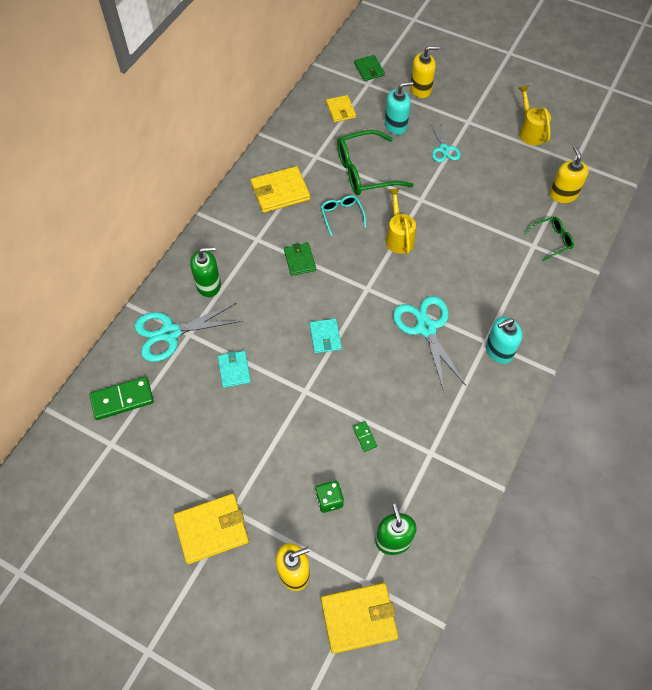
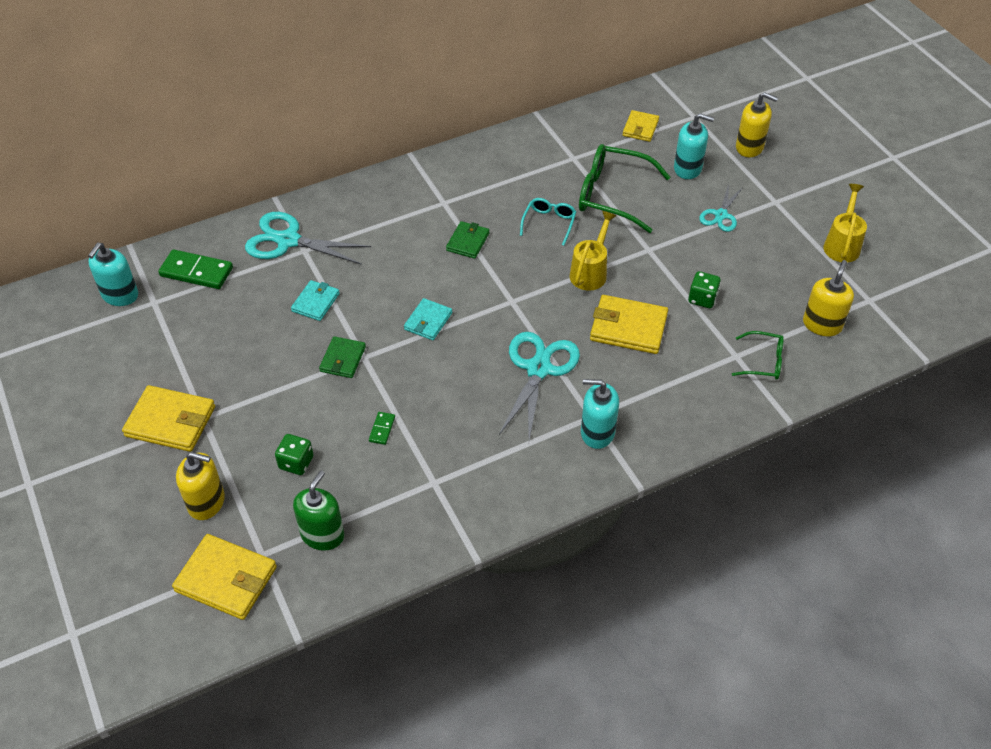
camera: 35 degrees right, 10 degrees down
green soap dispenser [190,247,221,297] -> none
yellow wallet [251,166,310,213] -> yellow wallet moved to [590,295,668,354]
green wallet [354,55,385,81] -> green wallet moved to [319,336,366,378]
none -> turquoise soap dispenser [88,243,138,306]
none -> green dice [688,271,721,308]

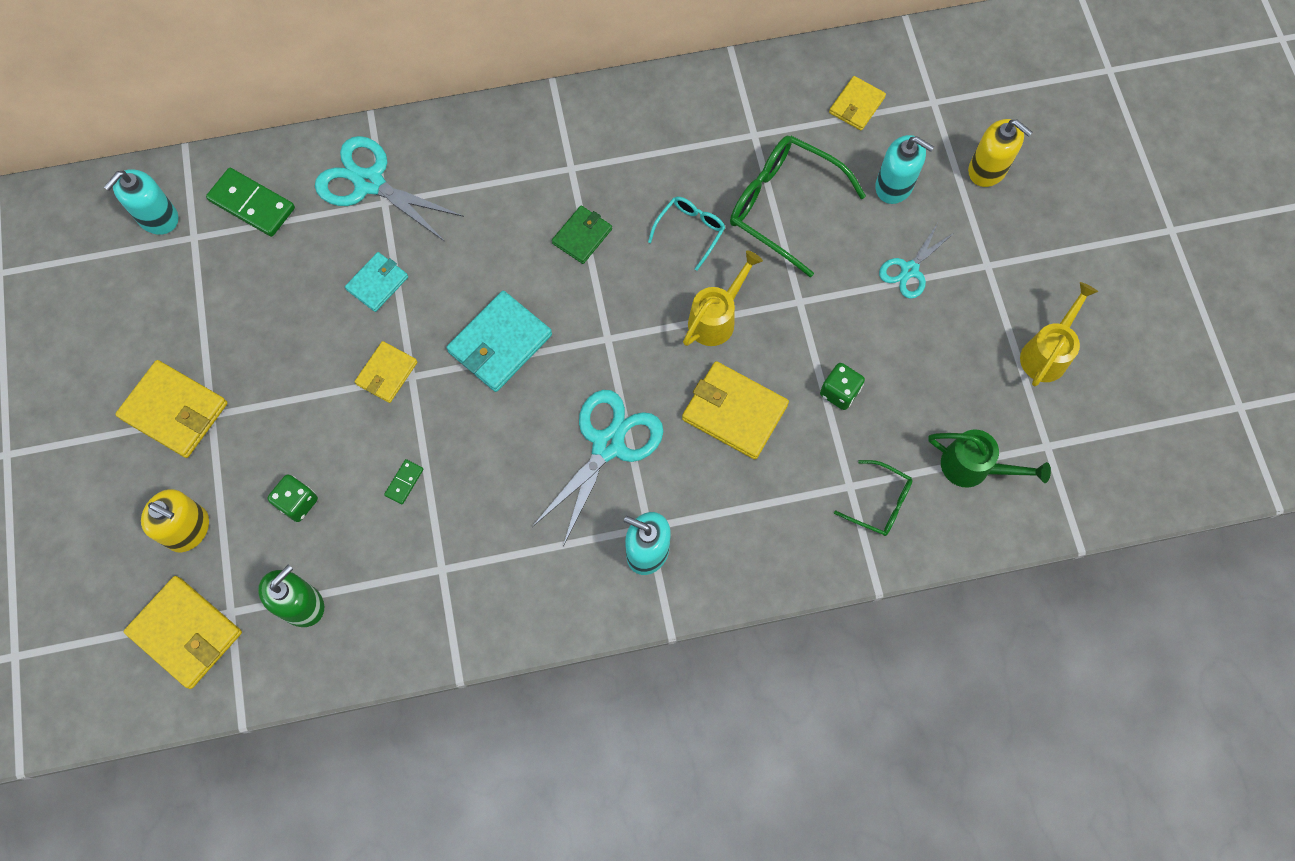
camera: 15 degrees right, 20 degrees up
green wallet [319,336,366,378] -> yellow wallet [355,341,417,403]
turquoise wallet [404,298,452,340] -> turquoise wallet [446,291,552,392], size x1.64
yellow soap dispenser [803,260,854,336] -> green watering can [928,429,1051,488]

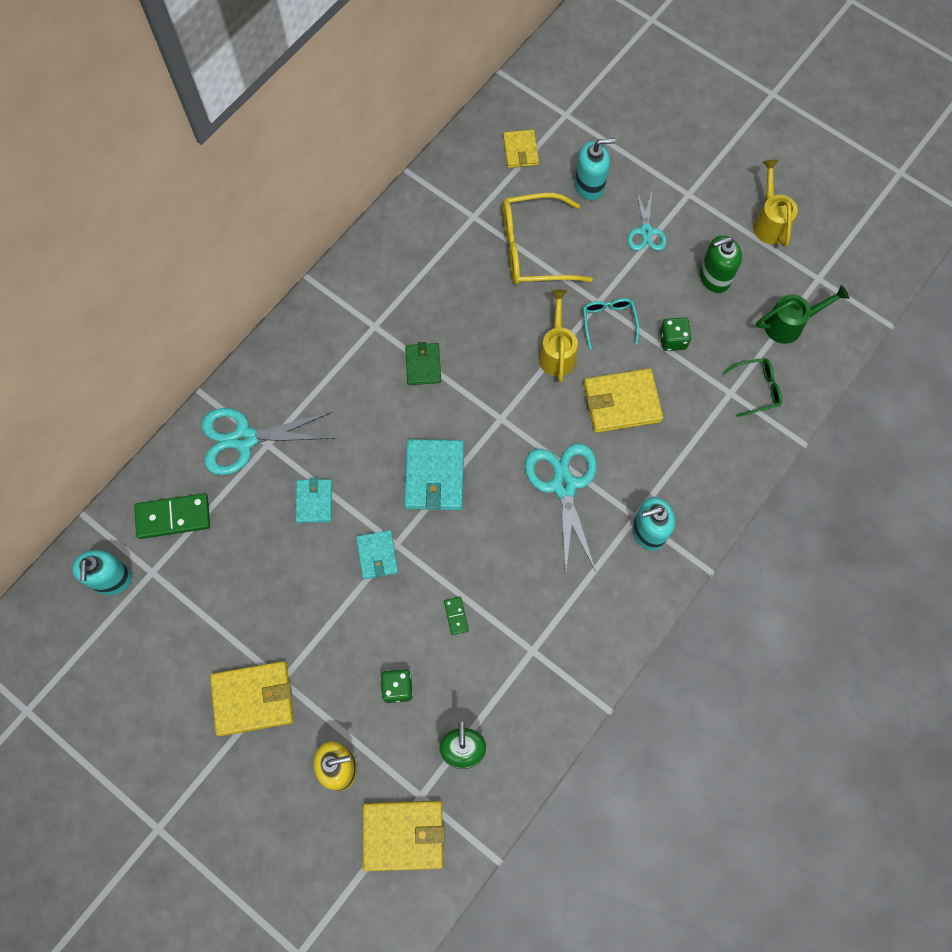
camera: 40 degrees left, 0 degrees up
yellow wallet [355,341,417,403] -> turquoise wallet [356,530,398,580]
turquoise glasses [648,197,725,271] -> turquoise glasses moved to [583,298,639,350]
green glasses [730,136,866,277] -> yellow glasses [503,193,593,285]
yellow soap dispenser [968,119,1033,187] -> none
none -> green soap dispenser [700,235,742,293]

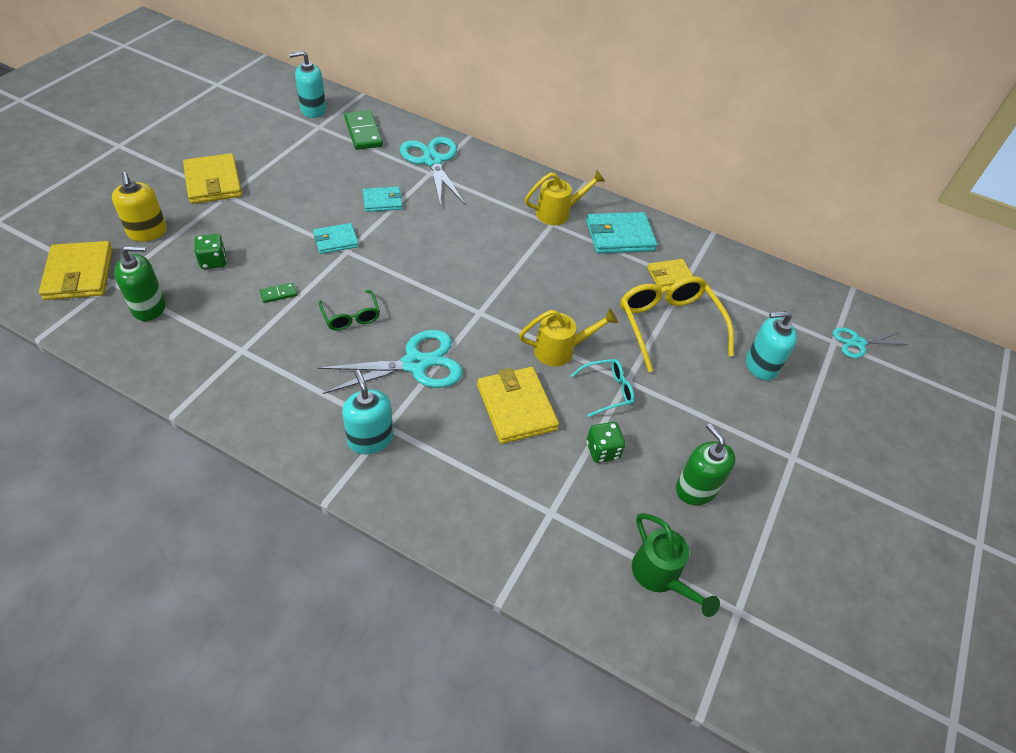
camera: 75 degrees right, 20 degrees down
turquoise wallet [404,439,464,510] -> turquoise wallet moved to [586,212,657,254]
green wallet [405,342,441,385] -> none
yellow wallet [503,130,539,168] -> yellow wallet moved to [647,259,694,288]
turquoise soap dispenser [575,138,616,200] -> turquoise soap dispenser turned 105 degrees clockwise [746,311,797,381]
turquoise scissors [628,189,666,251] -> turquoise scissors moved to [833,327,908,358]
green glasses [722,358,782,417] -> green glasses moved to [318,290,380,331]
yellow watering can [753,160,798,247] -> yellow watering can moved to [525,170,605,225]

